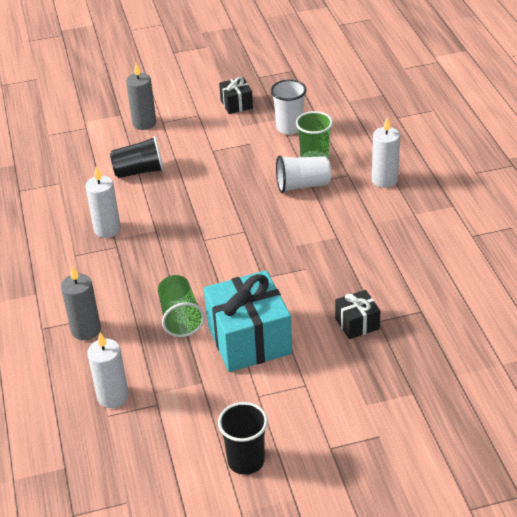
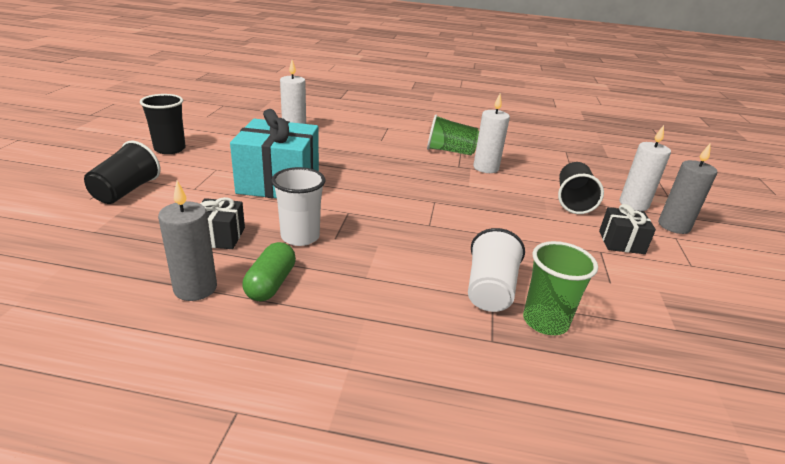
camera: 110 degrees right, 10 degrees down
grey candle [61,266,101,340] -> grey candle moved to [158,181,217,301]
green cup [158,275,205,337] -> green cup moved to [427,115,479,155]
black gift [219,77,253,114] -> black gift moved to [599,204,656,254]
white cup [271,79,307,135] -> white cup moved to [271,167,325,246]
white candle [372,117,400,188] -> white candle moved to [620,125,671,211]
none -> black cup [84,141,161,204]
none -> green capsule [243,242,296,301]

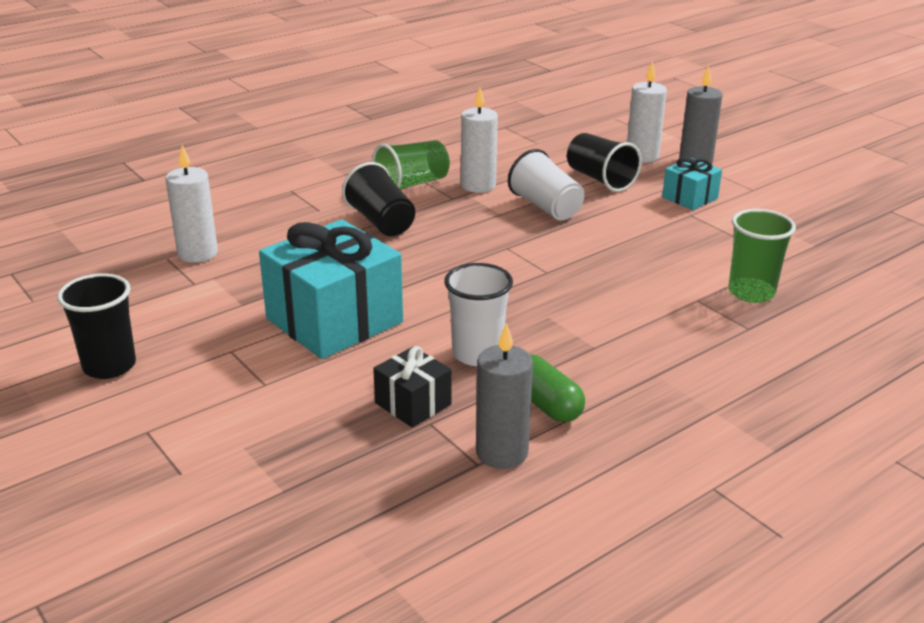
camera: 45 degrees left, 0 degrees up
black cup [84,141,161,204] -> black cup moved to [342,162,415,236]
white cup [468,228,525,312] -> white cup moved to [508,149,585,221]
black gift [599,204,656,254] -> turquoise gift [662,157,722,210]

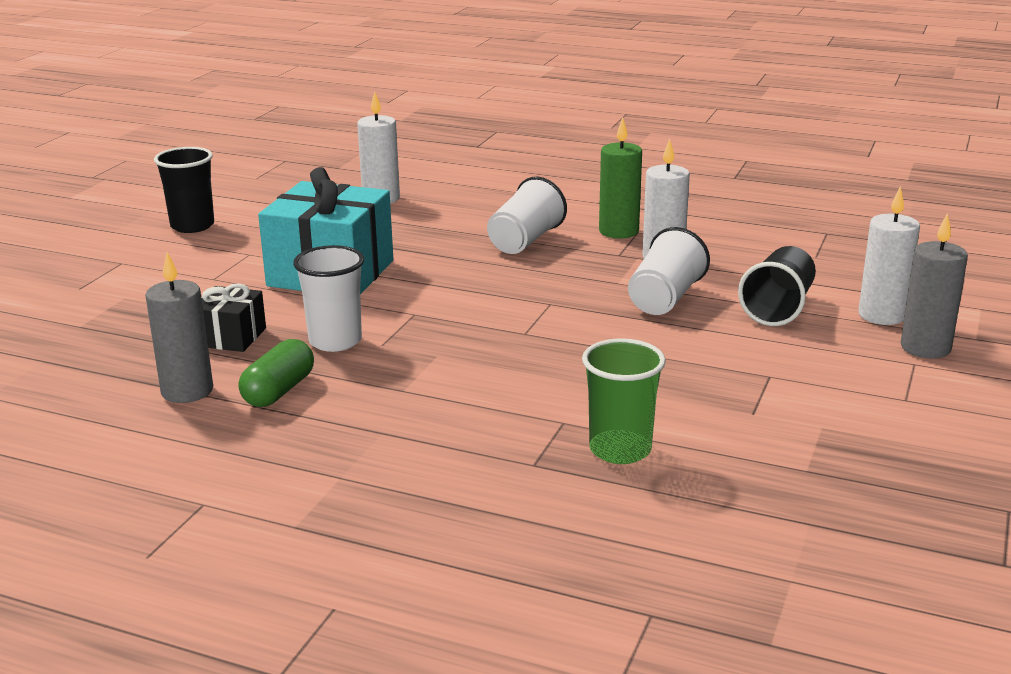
camera: 60 degrees right, 5 degrees down
black cup [342,162,415,236] -> white cup [487,177,567,254]
green cup [372,140,450,190] -> green candle [599,118,642,239]
turquoise gift [662,157,722,210] -> none

